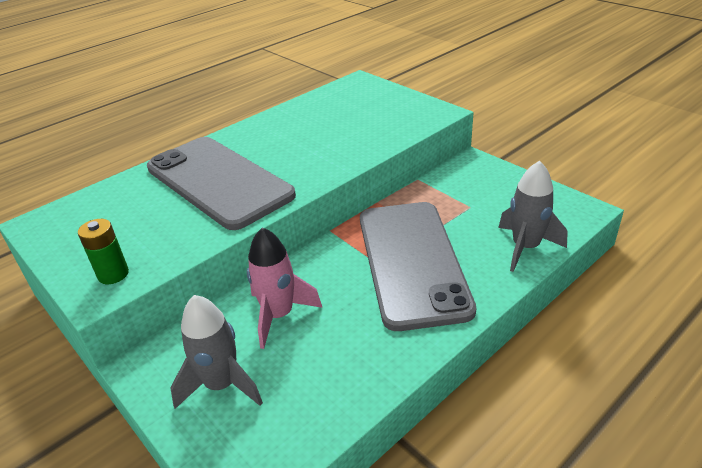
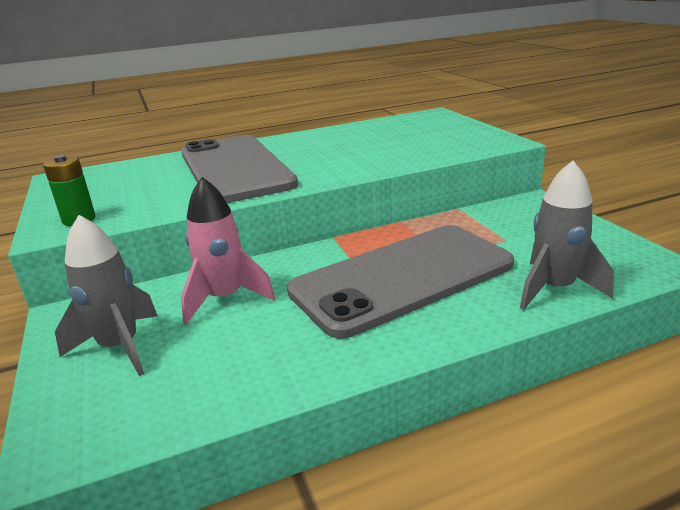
camera: 20 degrees right, 10 degrees down
grey phone [360,202,476,331] -> grey phone turned 45 degrees clockwise [287,225,514,339]

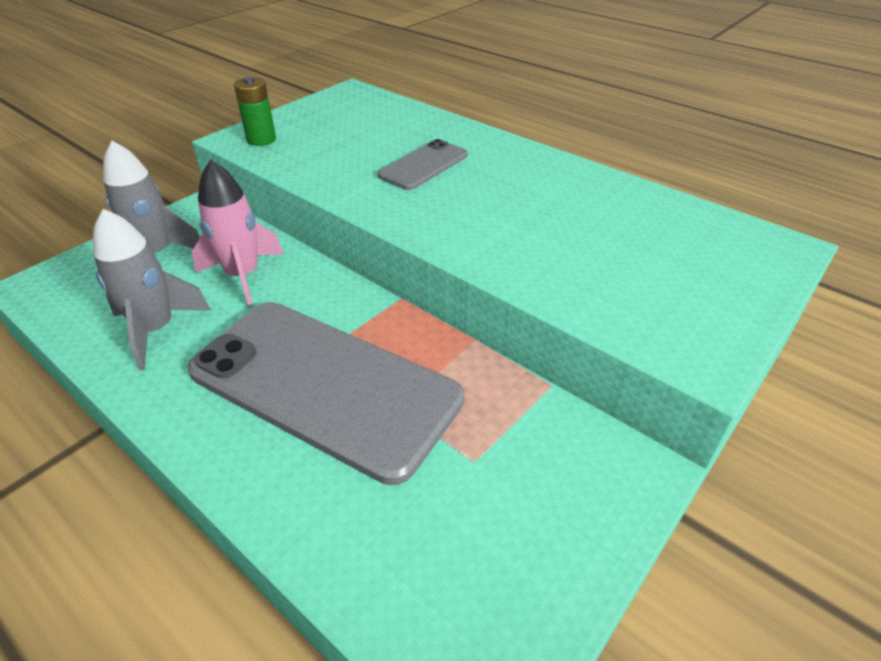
camera: 60 degrees right, 15 degrees up
grey phone [181,135,298,203] -> grey phone [378,139,468,190], size x0.46
grey rocket [520,161,614,310] -> grey rocket moved to [93,209,212,371]

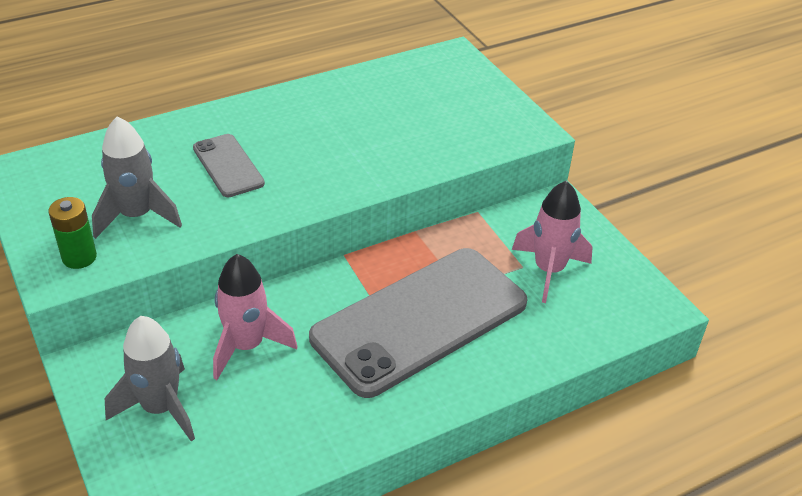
camera: 70 degrees left, 0 degrees up
grey rocket [93,209,212,371] -> grey rocket moved to [92,116,182,239]
none -> pink rocket [512,180,593,303]

